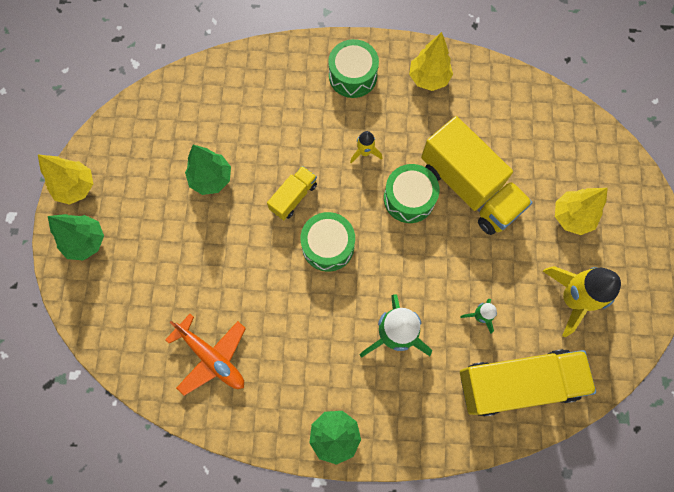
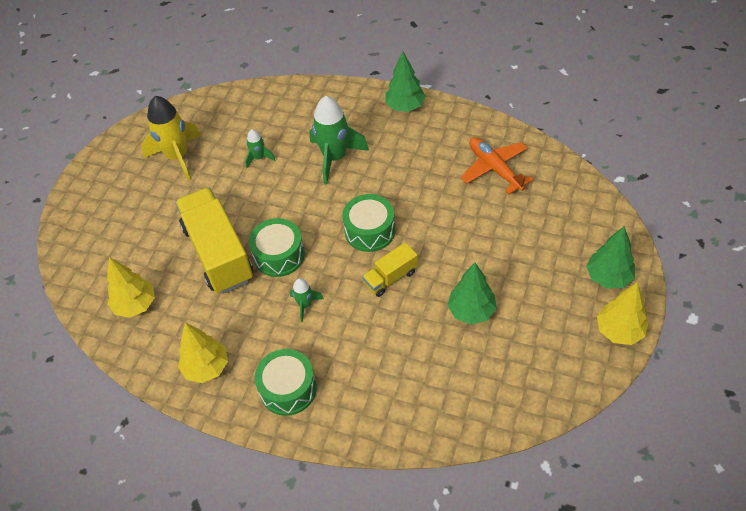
camera: 160 degrees left, 20 degrees down
yellow rocket [350,131,382,163] -> green rocket [290,278,324,322]
yellow truck [460,349,596,416] -> none
yellow tree [555,188,608,235] -> yellow tree moved to [107,257,155,318]

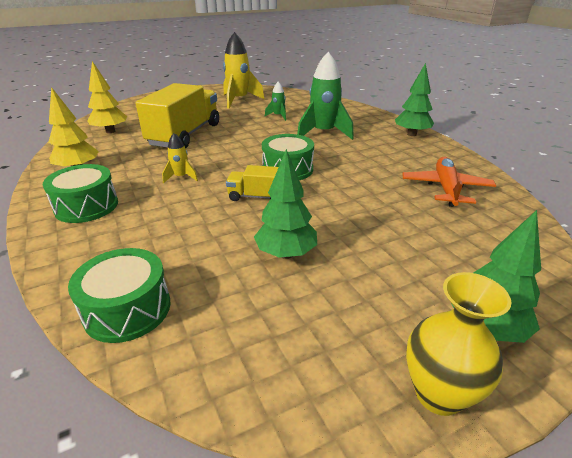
camera: 40 degrees right, 20 degrees down
green drum [249,218,305,277] -> green drum moved to [68,248,171,343]
green rocket [290,278,324,322] -> yellow rocket [162,133,198,183]
yellow tree [597,283,649,345] -> yellow vase [406,272,512,416]

